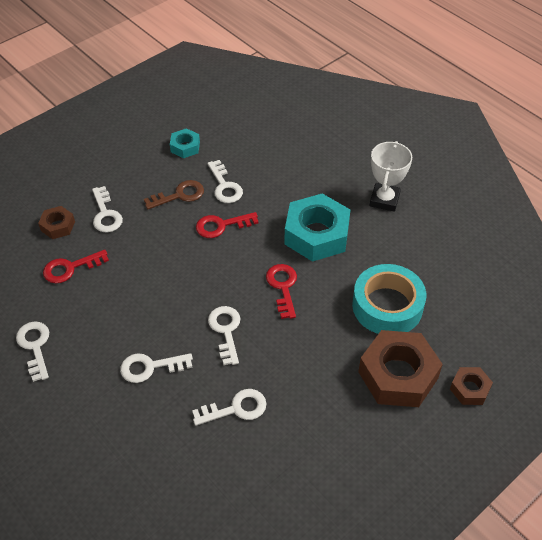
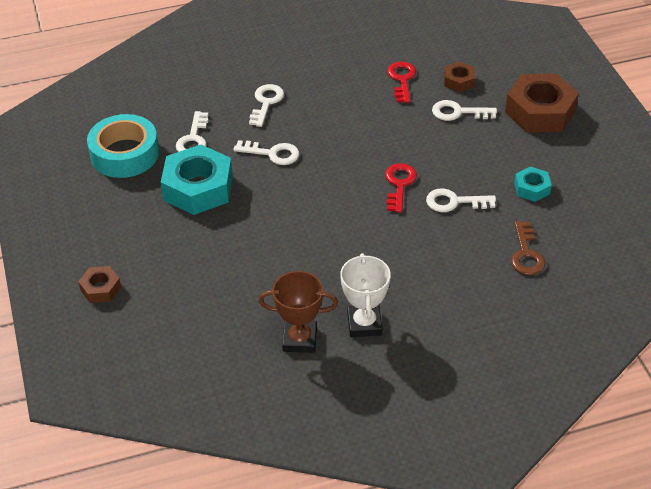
camera: 115 degrees right, 5 degrees down
white key [16,321,49,382] -> none
brown key [144,180,204,209] -> brown key moved to [511,221,545,275]
red key [266,264,297,319] -> none
turquoise nut [284,194,350,262] -> turquoise nut moved to [161,145,233,215]
turquoise tape [352,264,426,334] -> turquoise tape moved to [87,114,159,178]
brown nut [358,330,443,407] -> brown nut moved to [505,74,579,133]
white trophy [370,141,412,212] -> white trophy turned 45 degrees clockwise [340,253,391,337]
none -> brown trophy [259,271,338,353]

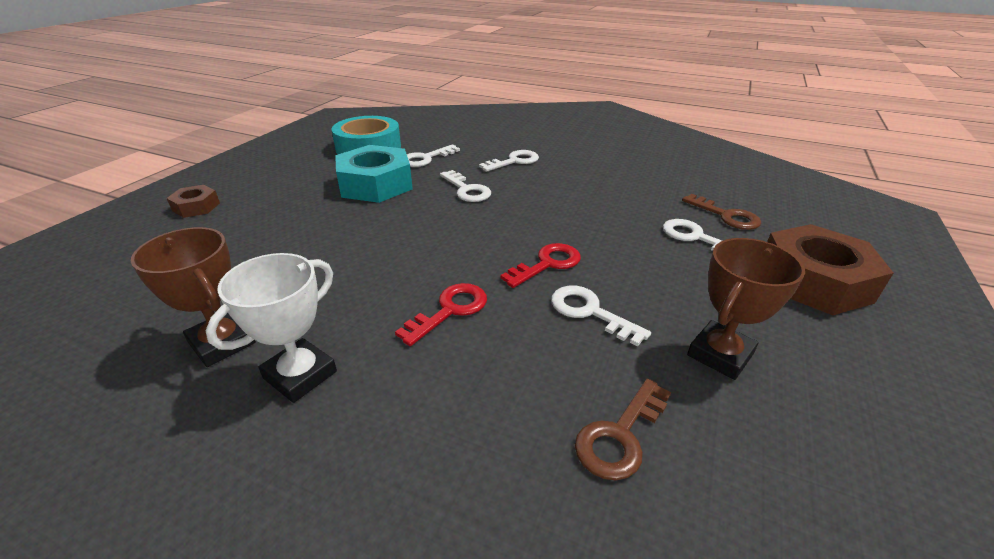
camera: 40 degrees right, 10 degrees down
red key [387,62,416,103] -> red key moved to [395,283,487,346]
brown nut [444,61,475,92] -> brown key [682,194,761,230]
turquoise nut [514,167,552,202] -> brown trophy [687,238,805,380]

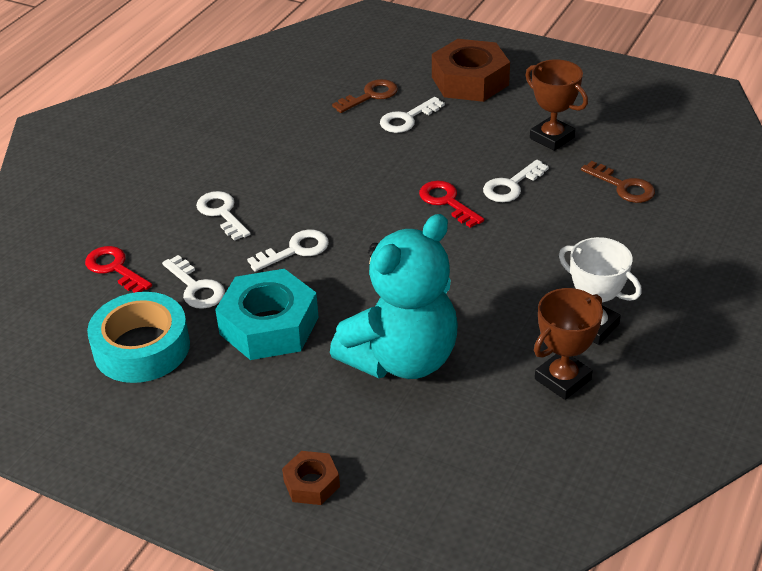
camera: 85 degrees left, 5 degrees up
red key [395,283,487,346] -> red key moved to [85,246,152,293]
none -> turquoise teddy bear [330,214,458,379]

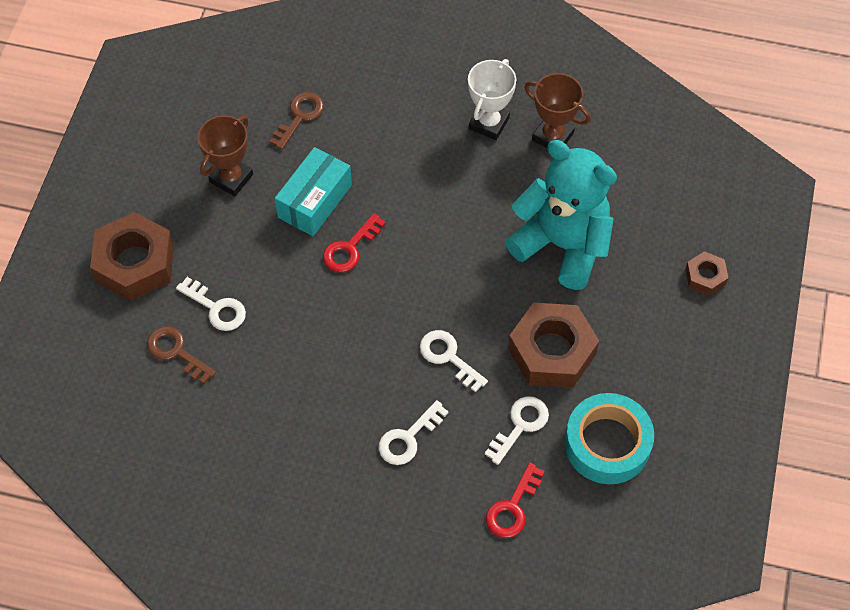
camera: 105 degrees left, 20 degrees up
turquoise nut [215,269,319,360] -> brown nut [508,302,599,387]
white key [483,160,549,202] -> turquoise box [274,147,352,236]

